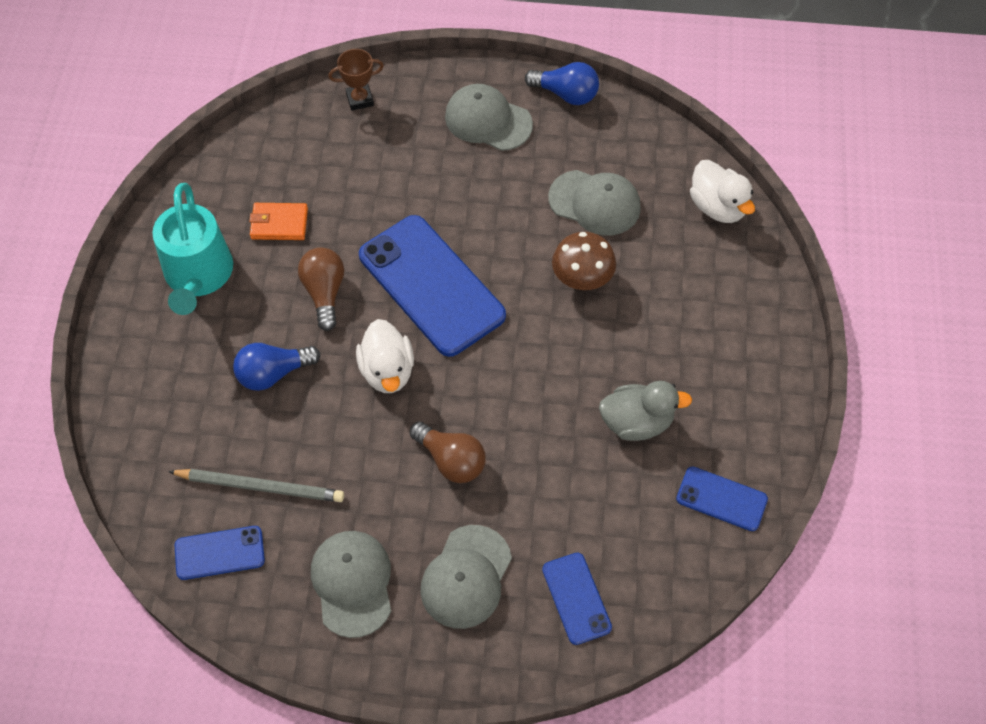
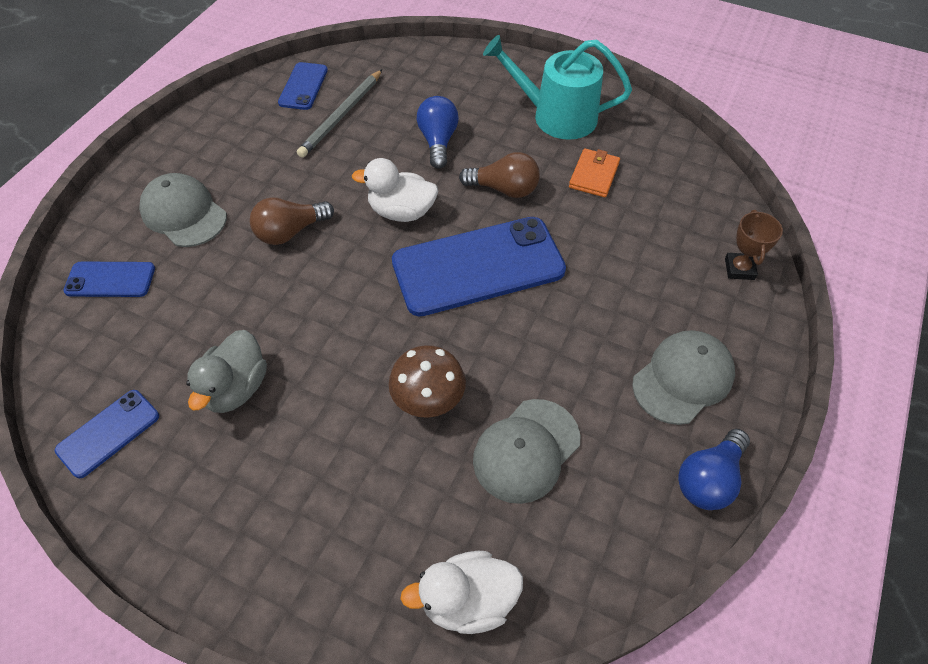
camera: 110 degrees right, 5 degrees down
grey cap [311,531,391,638] -> none

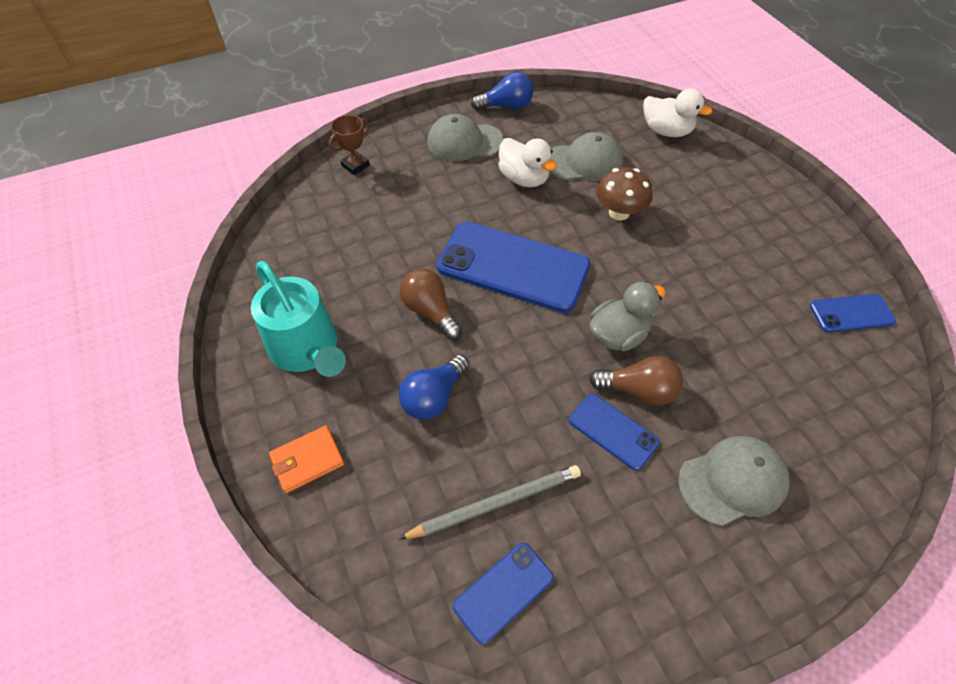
camera: 140 degrees left, 0 degrees up
blue phone [63,262,155,297] -> blue phone moved to [569,394,659,471]
grey cap [139,173,227,247] -> grey cap turned 105 degrees counterclockwise [678,436,790,526]
grey duck [186,330,267,413] -> grey duck moved to [590,281,666,351]
white duck [352,158,438,222] -> white duck moved to [498,138,557,187]
orange wallet [569,148,620,197] -> orange wallet moved to [269,426,344,493]

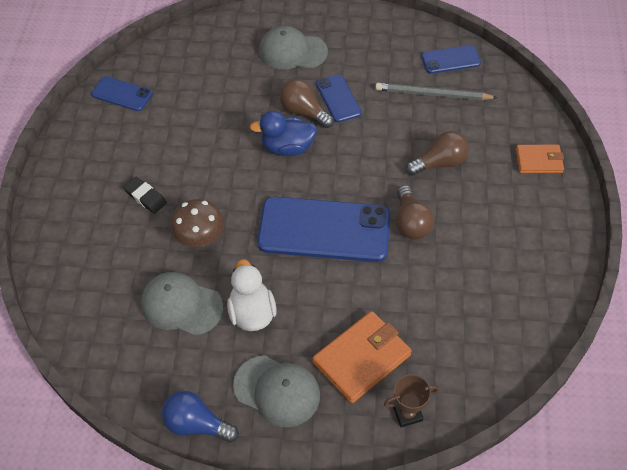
camera: 150 degrees left, 0 degrees up
turquoise watering can [251,261,346,377] -> none
blue light bulb [399,354,469,420] -> brown light bulb [406,131,469,176]
blue phone [436,221,590,313] -> blue phone turned 45 degrees counterclockwise [257,197,390,262]
grey duck [590,281,666,351] -> blue duck [250,111,317,156]
white duck [643,88,712,137] -> none
none -> black eraser [124,177,167,214]
none -> orange wallet [312,311,412,404]

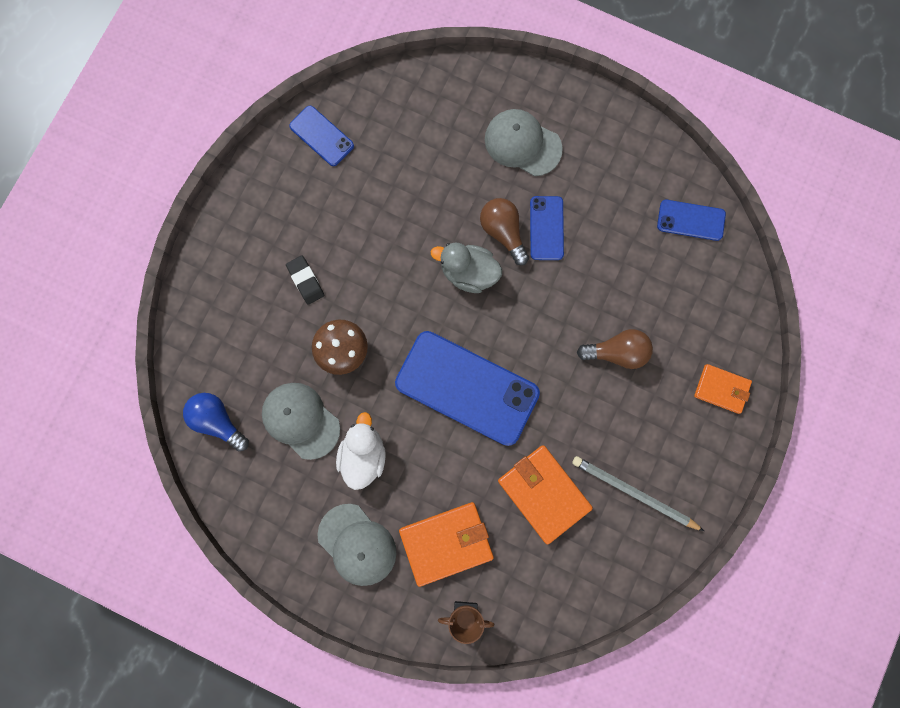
camera: 20 degrees right, 25 degrees up
blue light bulb [162,391,239,443] -> blue light bulb moved to [183,393,249,451]
blue duck [250,111,317,156] -> grey duck [431,242,502,293]
grey pencil [375,83,498,100] -> grey pencil moved to [572,456,704,531]
brown light bulb [396,185,434,239] -> none
none -> orange wallet [498,445,593,545]

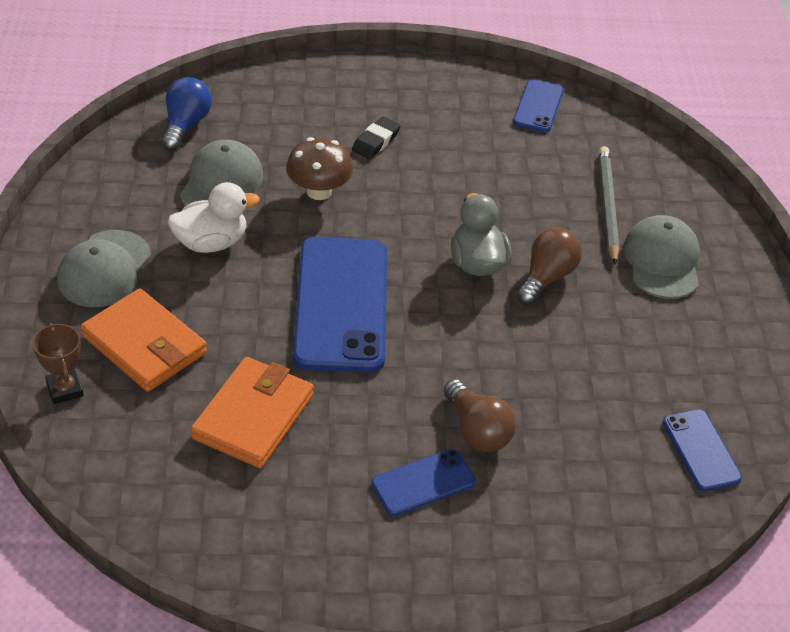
camera: 60 degrees right, 35 degrees down
blue phone [530,196,564,260] -> blue phone moved to [371,449,476,516]
grey pencil [572,456,704,531] -> grey pencil moved to [599,146,619,265]
orange wallet [694,364,752,414] -> none

